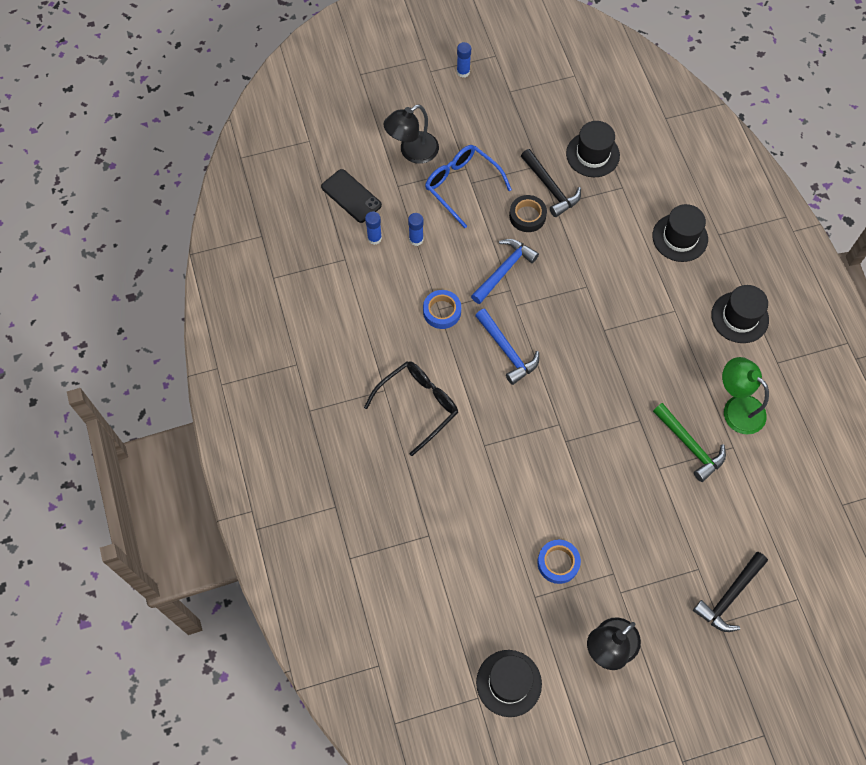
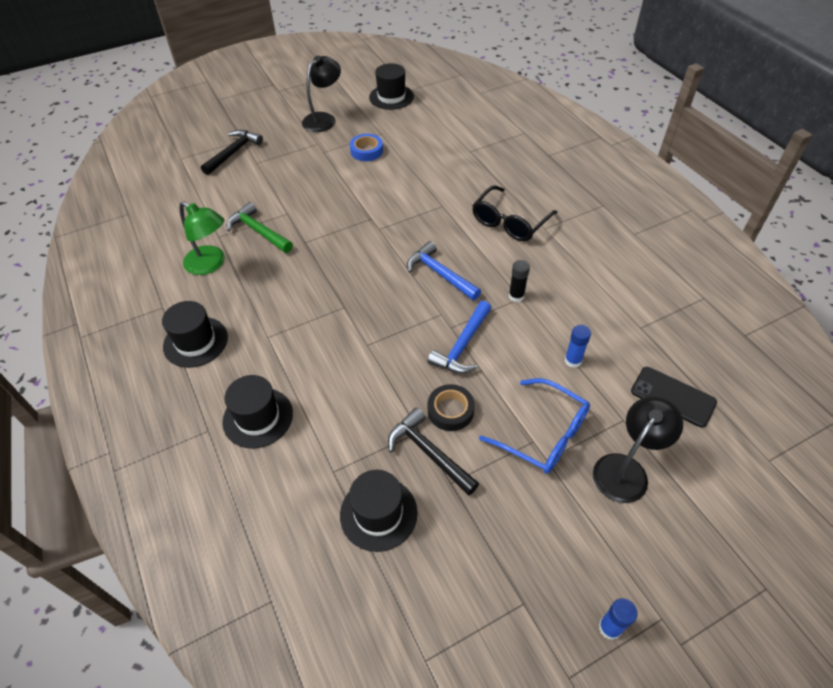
camera: 170 degrees right, 15 degrees down
blue glue stick [365,211,382,245] -> none
blue tape [423,290,461,329] -> black glue stick [509,260,530,302]

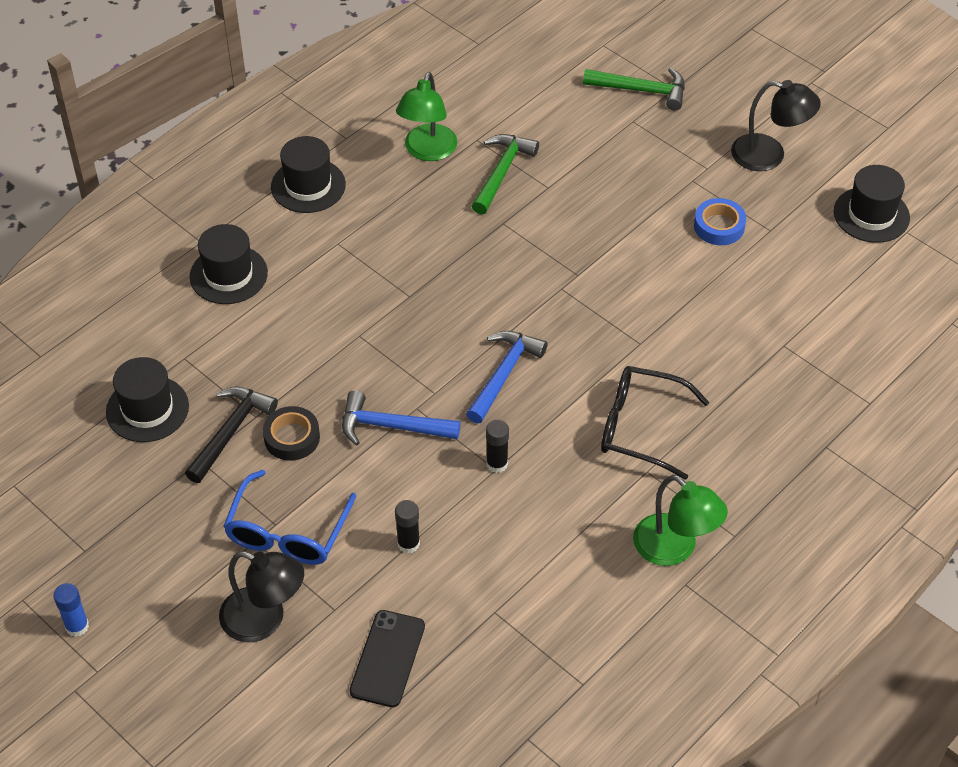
camera: 70 degrees right, 0 degrees up
black hammer [201,130,263,175] -> green hammer [583,68,685,111]
blue glue stick [565,325,591,368] -> black glue stick [395,500,420,553]
none -> green lamp [633,474,728,566]

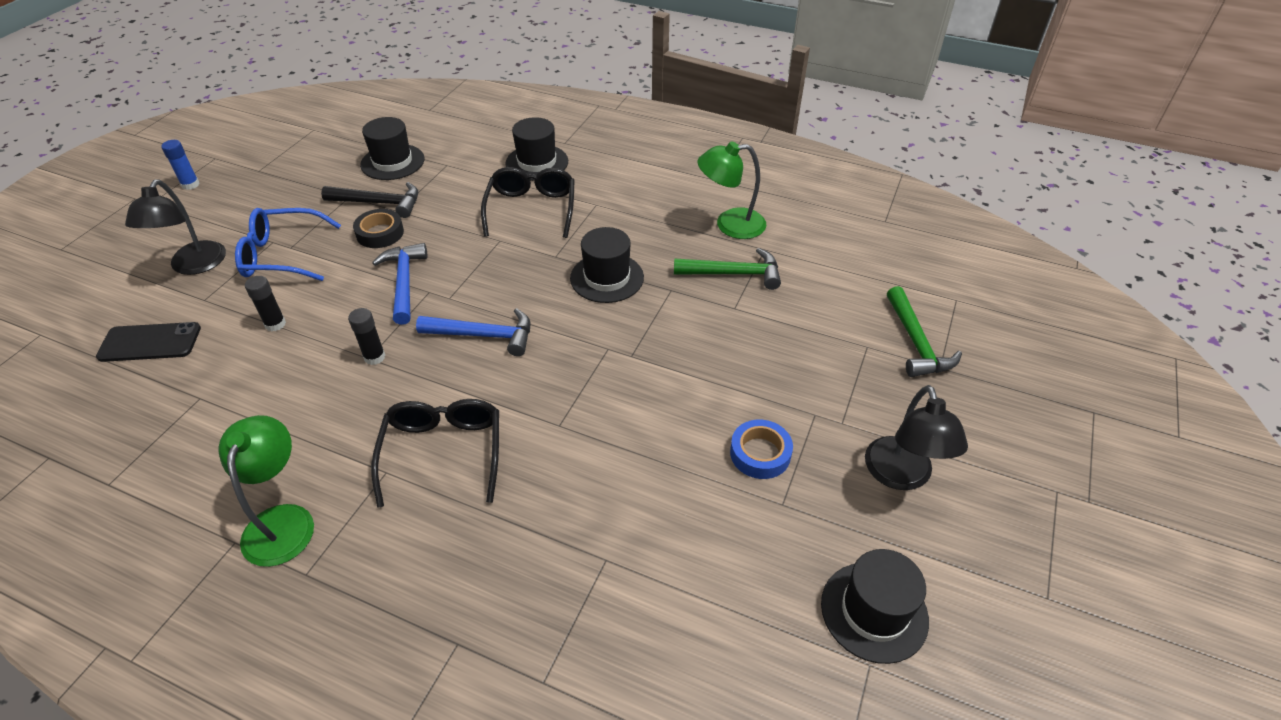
camera: 70 degrees right, 5 degrees down
black hat [271,136,346,213] -> black hat moved to [570,227,644,303]
green lamp [633,474,728,566] -> green lamp turned 150 degrees clockwise [219,415,314,567]
none -> black glasses [481,167,575,238]

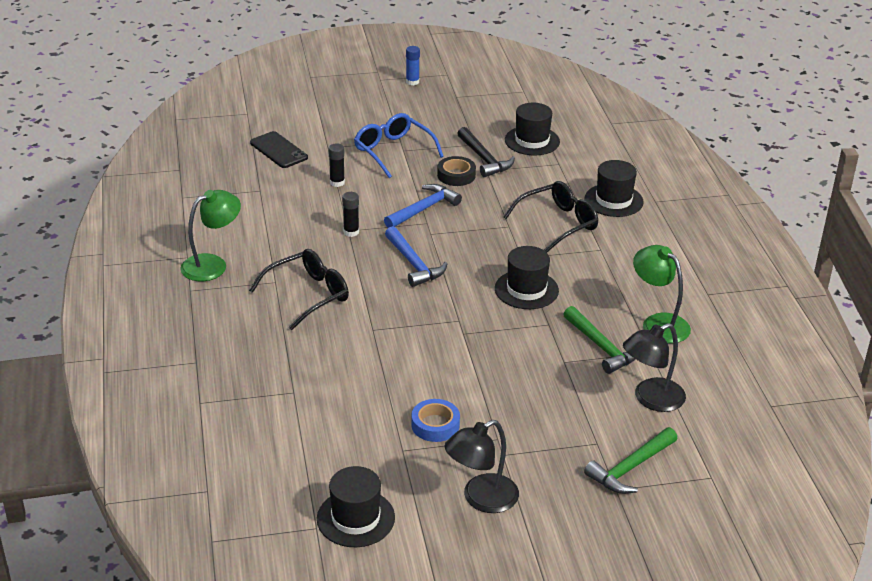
camera: 55 degrees right, 10 degrees down
black lamp [125,179,226,275] -> black lamp moved to [623,323,686,412]

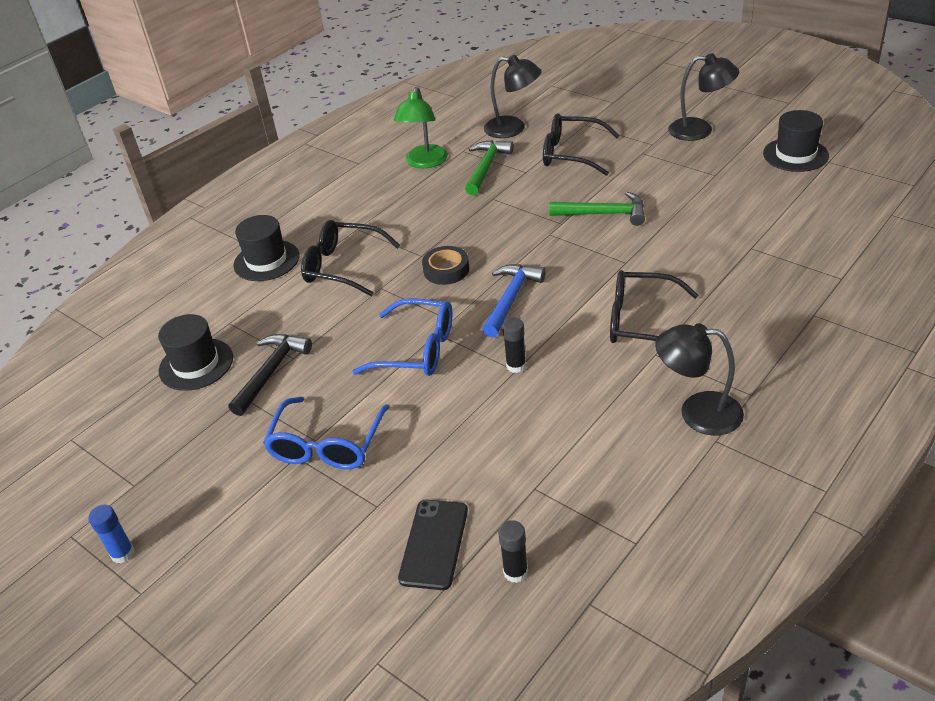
camera: 125 degrees left, 5 degrees up
green lamp [180,190,241,281] -> black lamp [655,323,744,435]
black glue stick [328,143,345,187] -> black glue stick moved to [498,520,528,583]
blue hammer [384,184,462,228] -> blue glasses [352,298,453,376]
blue tape [411,399,460,442] -> none
black tape [437,156,476,186] -> black tape moved to [422,246,469,285]
black hat [495,246,559,309] -> none
green hammer [584,427,678,494] -> green hammer moved to [549,192,645,226]
none -> black glasses [543,113,620,176]

